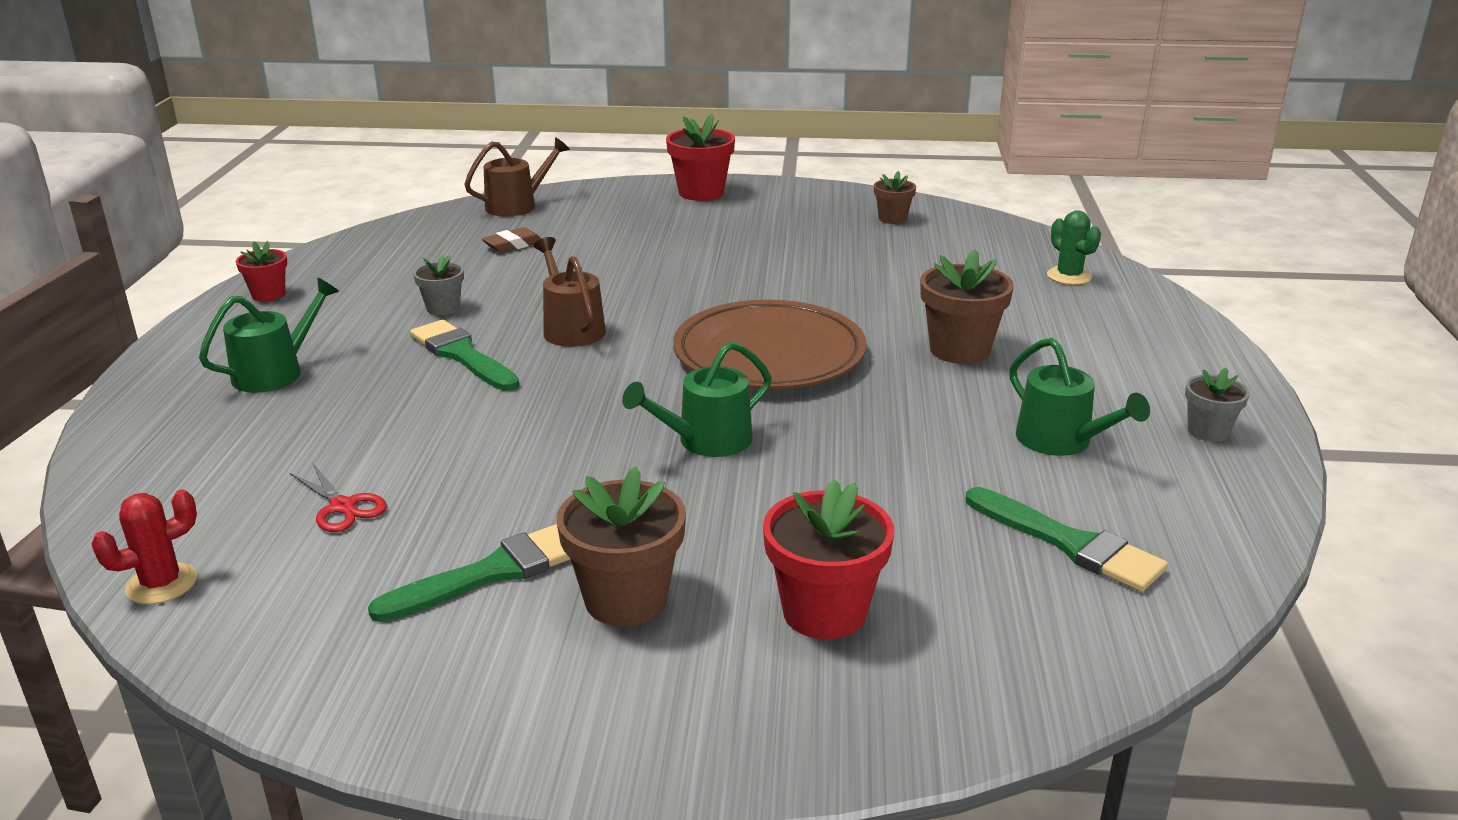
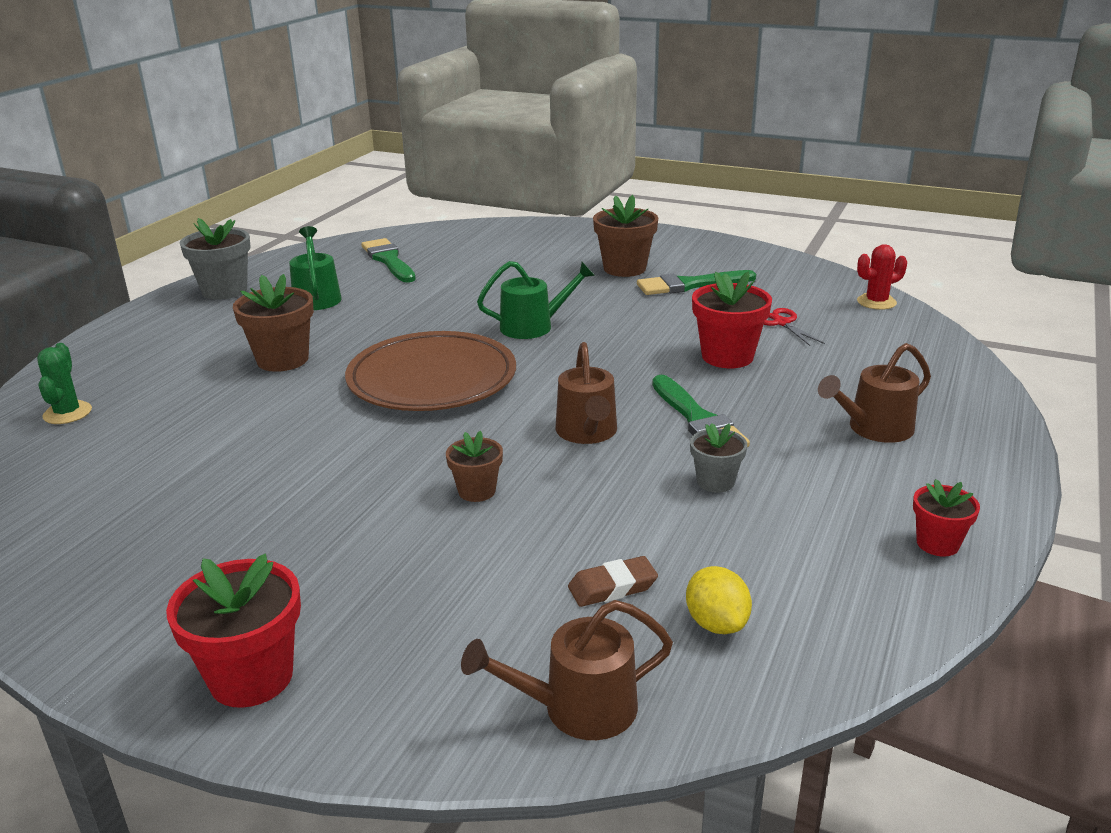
camera: 160 degrees left, 0 degrees up
green watering can [199,278,339,393] -> brown watering can [818,343,931,443]
red flower pot [763,479,894,640] -> red flower pot moved to [692,272,772,368]
brown flower pot [874,171,916,224] -> brown flower pot moved to [446,431,503,502]
grey flower pot [1185,368,1250,442] -> grey flower pot [180,218,251,300], size x1.71
none -> yellow lemon [686,566,752,634]

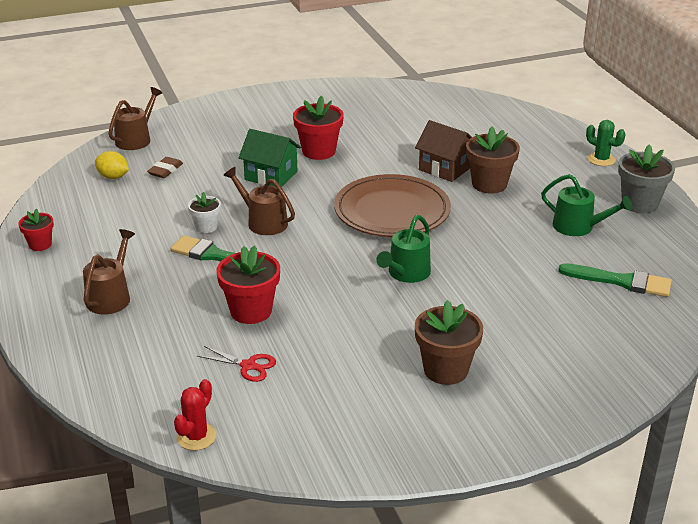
camera: 135 degrees right, 5 degrees up
green cactus [37,343,92,424] -> green cactus moved to [586,120,626,166]
red flower pot [166,554,301,708] -> red flower pot moved to [293,96,344,160]
brown flower pot [446,431,503,502] -> green house [239,129,301,187]
green brush [637,270,756,295] -> none
grey flower pot [690,423,747,493] -> none
none -> white flower pot [188,192,221,233]
none -> brown house [415,120,472,182]

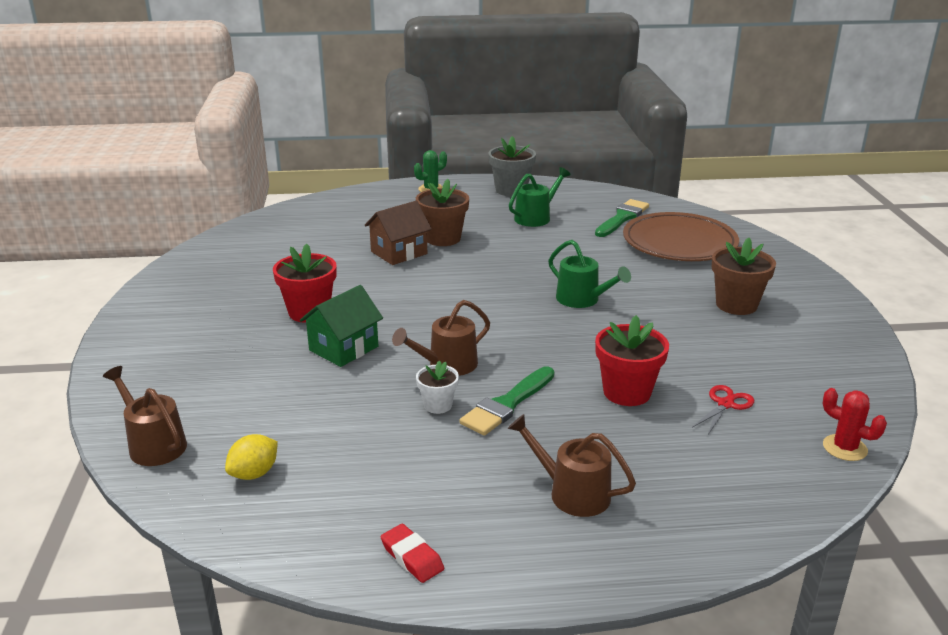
camera: 75 degrees left, 5 degrees down
red flower pot [18,209,54,251] -> red eraser [381,524,444,583]
brown eraser [147,157,183,178] -> none
brown plate [334,174,451,237] -> brown plate moved to [623,212,739,261]

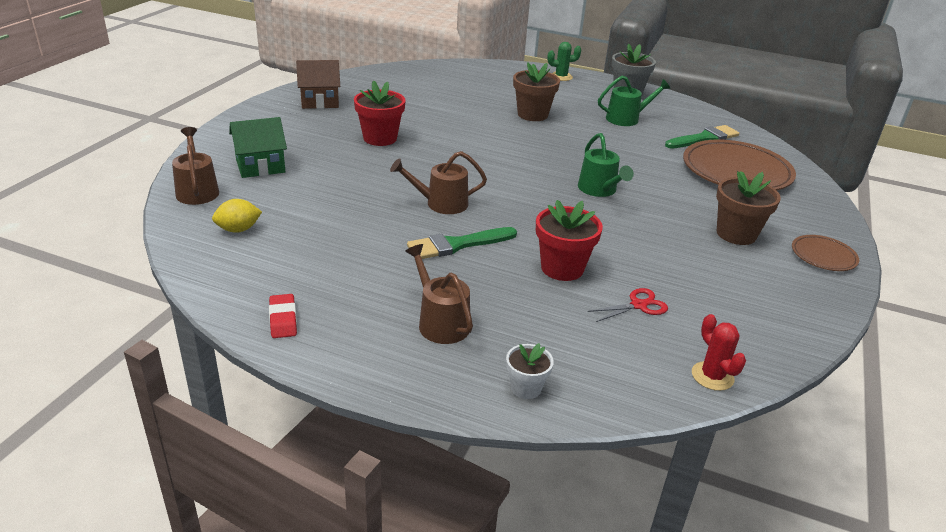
camera: 25 degrees right, 5 degrees up
green house [300,285,383,367] -> green house moved to [229,117,287,178]
brown house [365,201,432,265] -> brown house moved to [296,60,340,109]
white flower pot [416,361,459,414] -> white flower pot moved to [506,343,554,399]
none -> brown plate [792,235,859,271]

